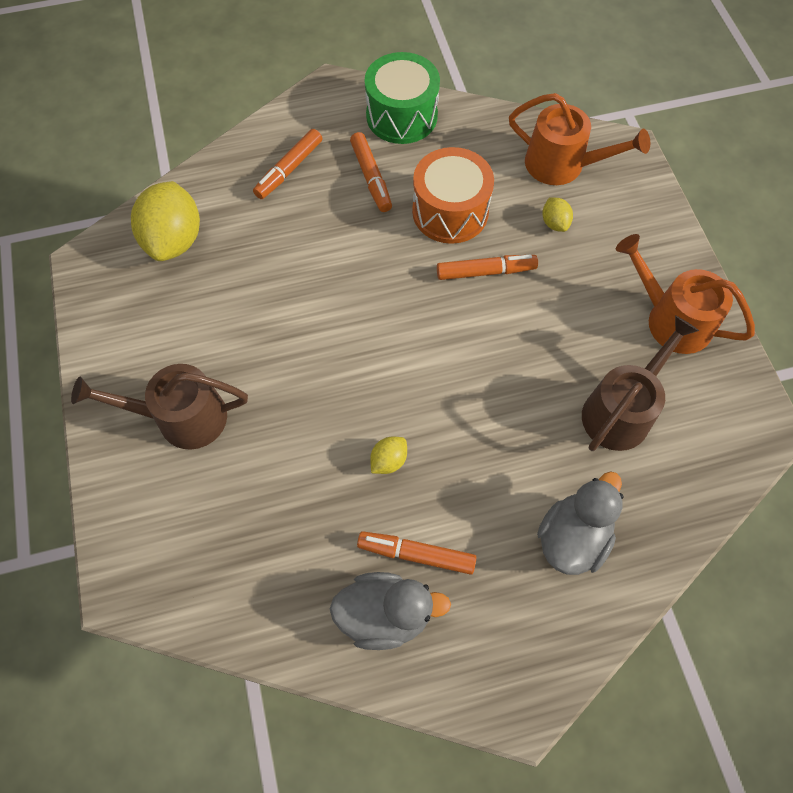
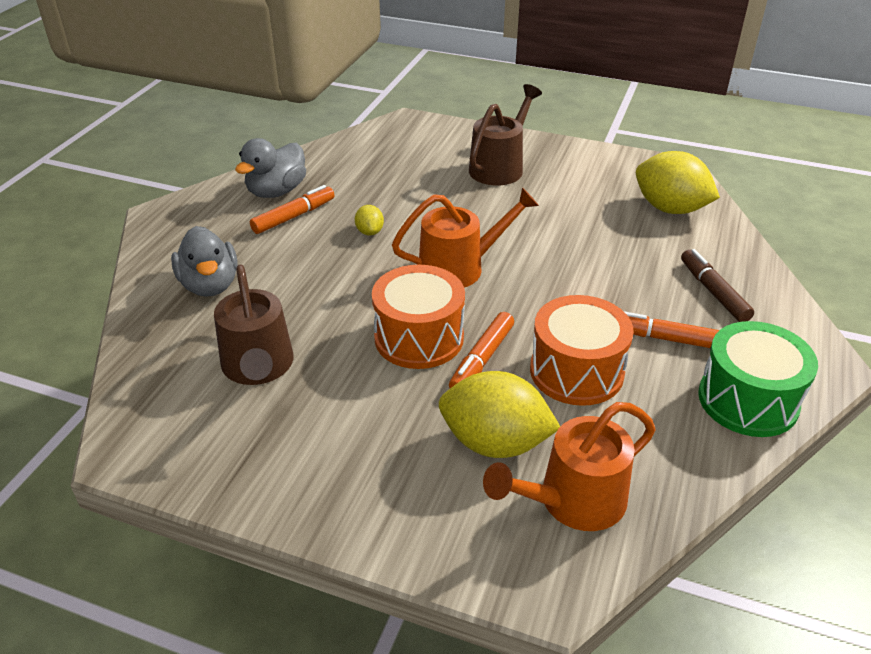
camera: 125 degrees right, 25 degrees down
orange marker [253,129,322,199] -> brown marker [681,249,754,322]
yellow lemon [542,197,573,232] -> yellow lemon [439,371,560,458], size x2.17
orange watering can [616,234,755,354] -> orange watering can moved to [392,187,539,288]
none -> orange drum [372,265,465,369]

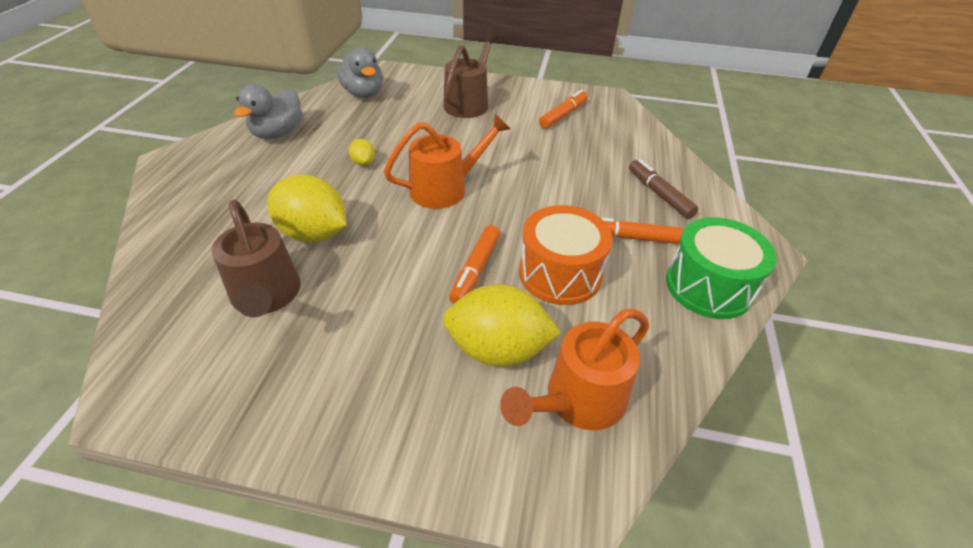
camera: 10 degrees left, 5 degrees up
grey duck [171,226,238,297] -> grey duck moved to [337,47,383,98]
orange marker [250,185,334,234] -> orange marker moved to [539,90,588,129]
orange drum [372,265,465,369] -> none
yellow lemon [636,151,720,214] -> yellow lemon moved to [268,174,347,243]

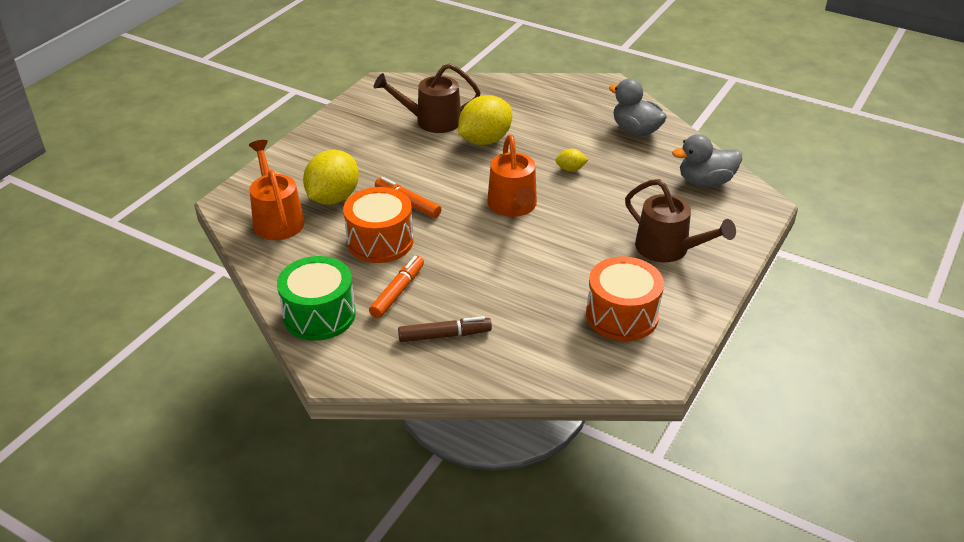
camera: 110 degrees right, 5 degrees down
orange marker [539,90,588,129] -> orange drum [586,257,664,341]

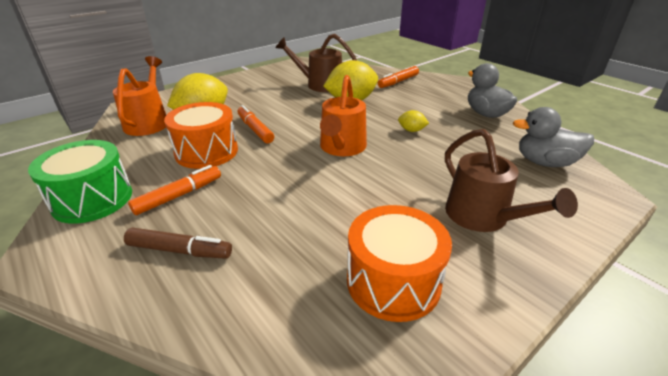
camera: 20 degrees right, 5 degrees down
none -> orange marker [378,66,419,88]

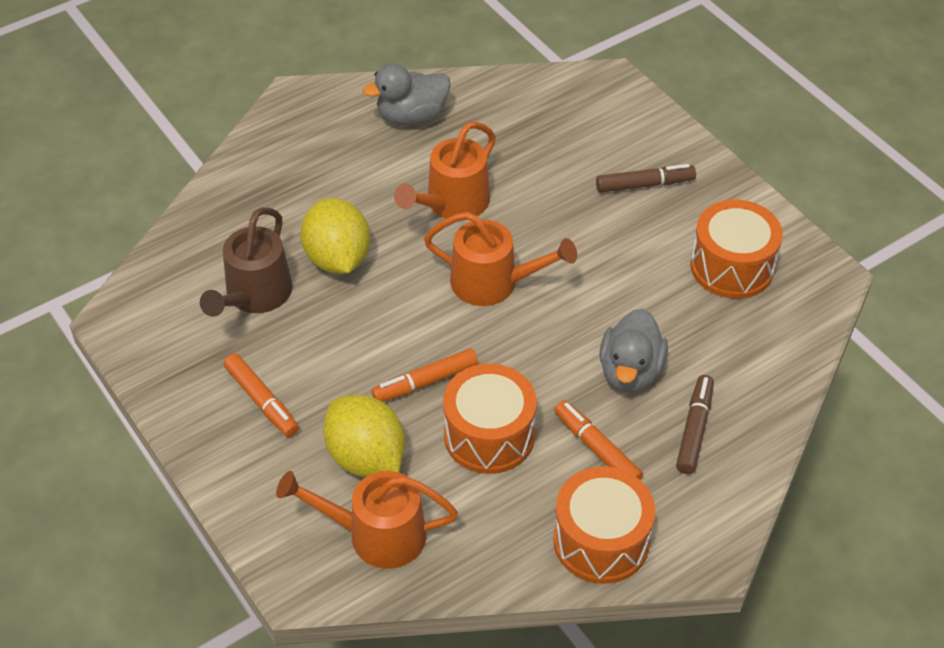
camera: 85 degrees left, 15 degrees up
green drum [28,140,132,224] -> orange drum [553,466,655,584]
orange marker [378,66,419,88] -> orange marker moved to [224,354,299,437]
yellow lemon [398,110,429,132] -> orange watering can [394,122,496,221]
brown watering can [445,129,578,232] -> brown marker [596,164,696,193]
grey duck [513,107,594,167] -> grey duck moved to [599,309,668,392]

